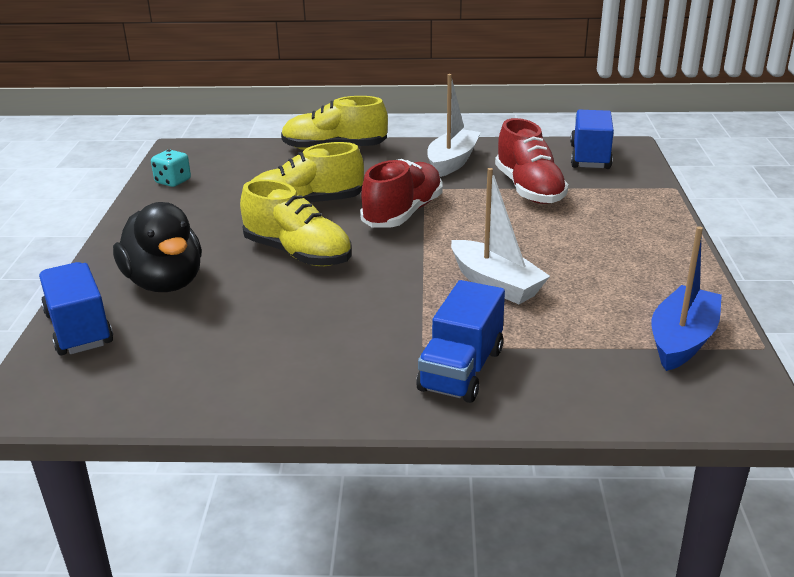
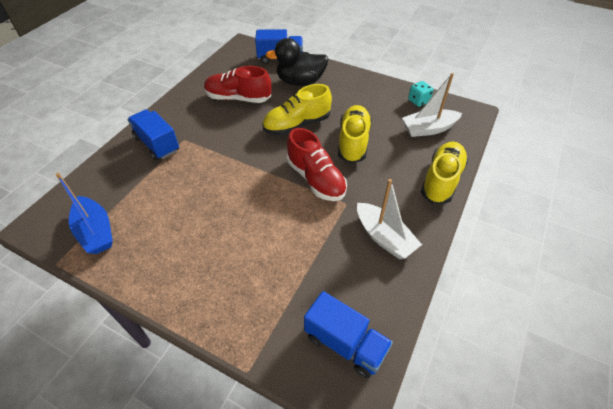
camera: 115 degrees right, 20 degrees up
white boat [451,168,550,304] -> white boat moved to [402,73,462,137]
red shoe [495,118,569,204] -> red shoe moved to [204,66,271,103]

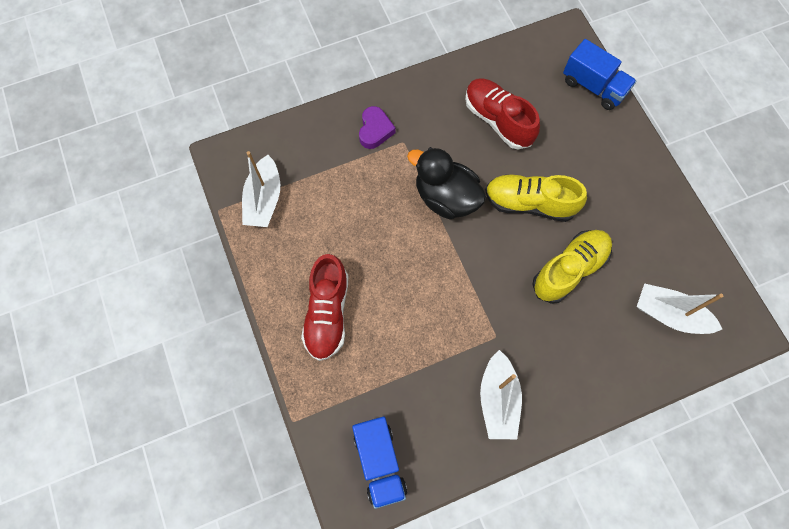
camera: 40 degrees right, 20 degrees up
blue boat [55,173,113,254] -> white boat [242,151,280,227]
blue truck [127,109,179,160] -> purple heart [359,106,396,149]
black duck [266,38,329,86] -> black duck moved to [407,147,486,219]
red shoe [287,128,347,201] -> red shoe moved to [301,254,348,361]
turquoise dice [408,81,433,107] -> none
yellow shoe [421,142,468,204] -> none

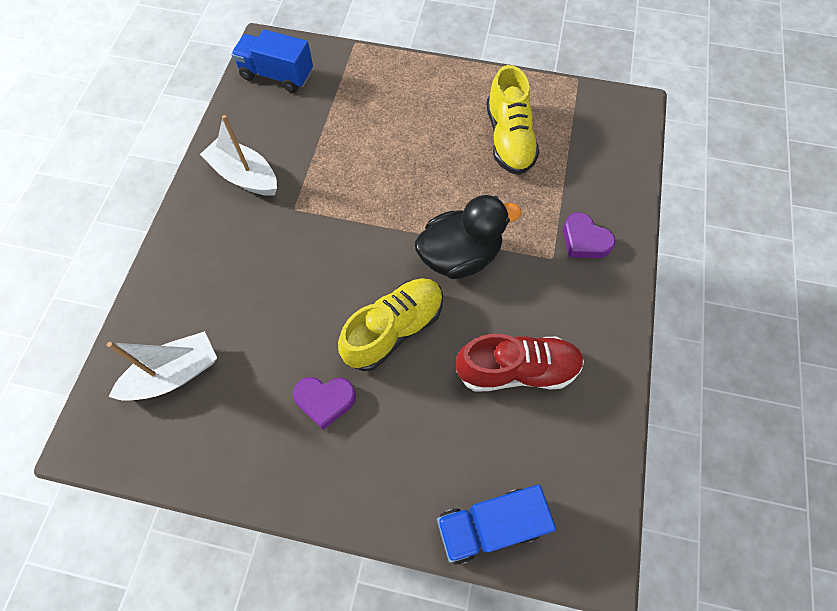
camera: 125 degrees right, 5 degrees down
white boat [242,151,280,227] -> none
red shoe [301,254,348,361] -> none
yellow shoe [532,230,612,304] -> yellow shoe moved to [486,65,539,175]
none -> purple heart [293,377,356,430]

